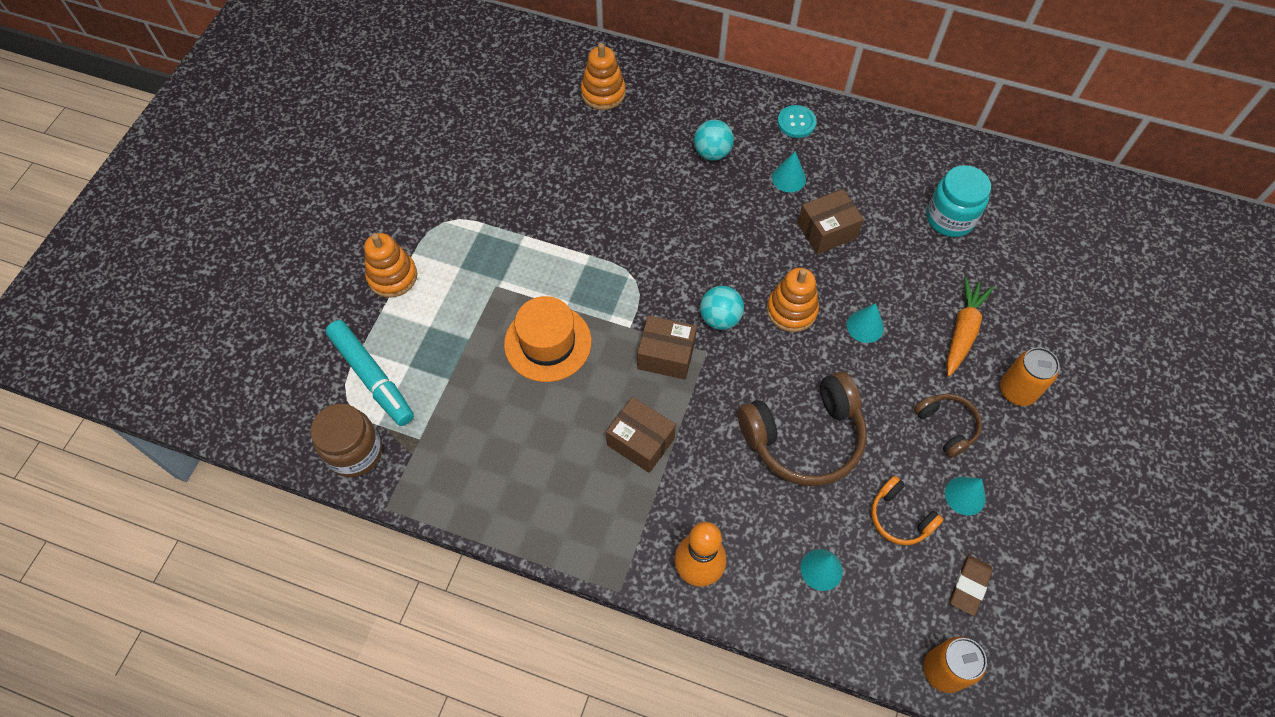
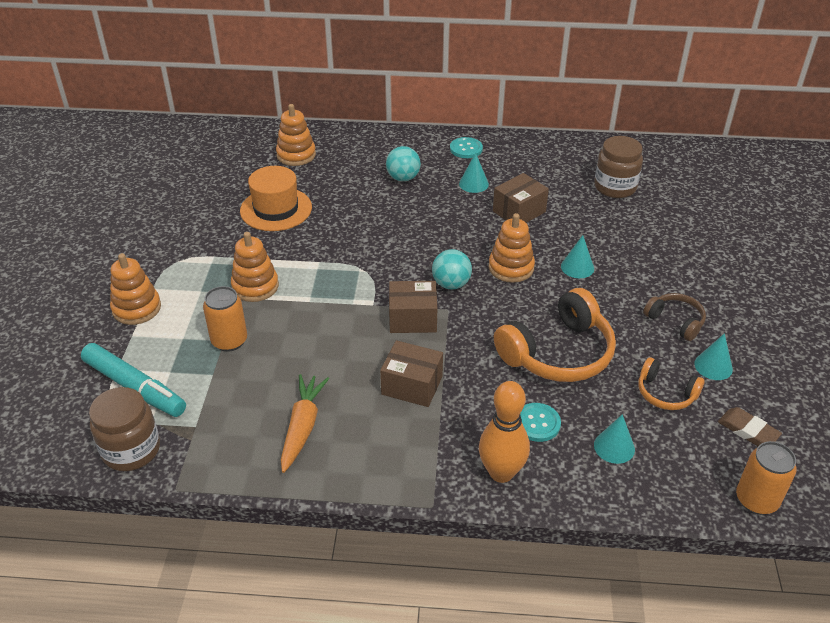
camera: 15 degrees left, 20 degrees down
orange hat [504,296,592,382] -> orange hat moved to [240,166,312,231]
brown headphones [738,372,867,486] -> orange headphones [494,288,616,382]
turquoise jar [926,165,991,237] -> brown jar [594,136,643,198]
orange carrot [946,277,994,377] -> orange carrot moved to [281,374,329,473]
brown eraser [950,555,992,616] -> brown eraser turned 60 degrees counterclockwise [718,407,782,446]
orange can [1000,347,1059,406] -> orange can moved to [203,286,247,352]
none -> orange stacking toy [231,232,279,302]
none -> turquoise button [520,403,561,442]

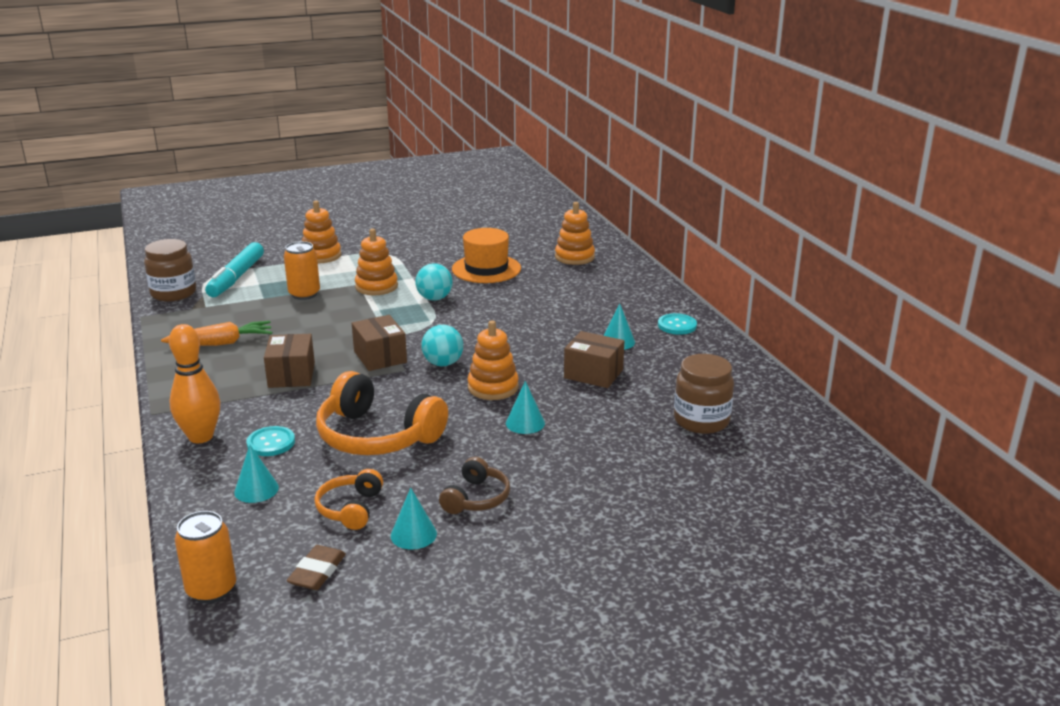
camera: 65 degrees right, 15 degrees down
turquoise ball [386,146,421,181] -> turquoise ball moved to [415,263,453,301]

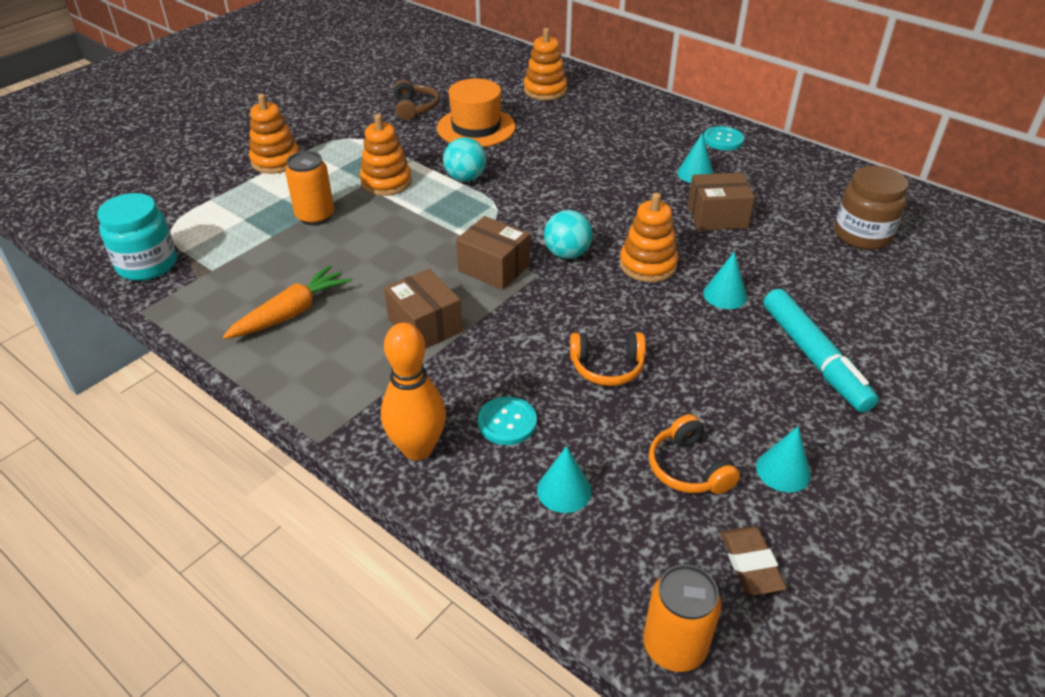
camera: 30 degrees left, 15 degrees up
brown jar [144,239,196,302] -> turquoise jar [97,193,177,281]
turquoise marker [205,242,264,297] -> turquoise marker moved to [763,289,878,412]
orange headphones [316,371,448,455] -> orange headphones [570,333,646,386], size x0.53
brown headphones [439,457,510,514] -> brown headphones moved to [394,80,439,120]

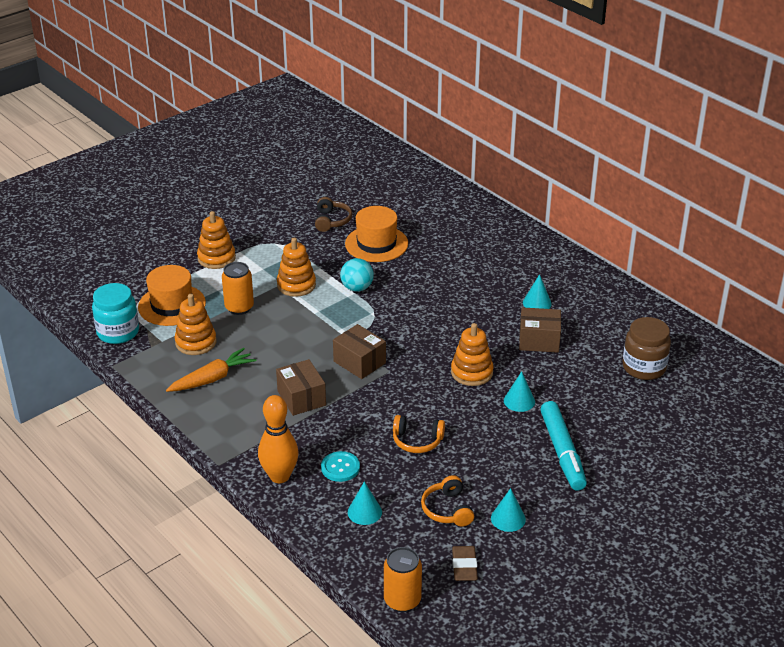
camera: 10 degrees right, 5 degrees down
orange stacking toy [524,28,567,100] -> orange stacking toy moved to [174,294,217,355]
turquoise ball [544,210,593,259] -> none
turquoise button [704,126,744,150] -> none
none -> orange hat [138,265,206,326]

